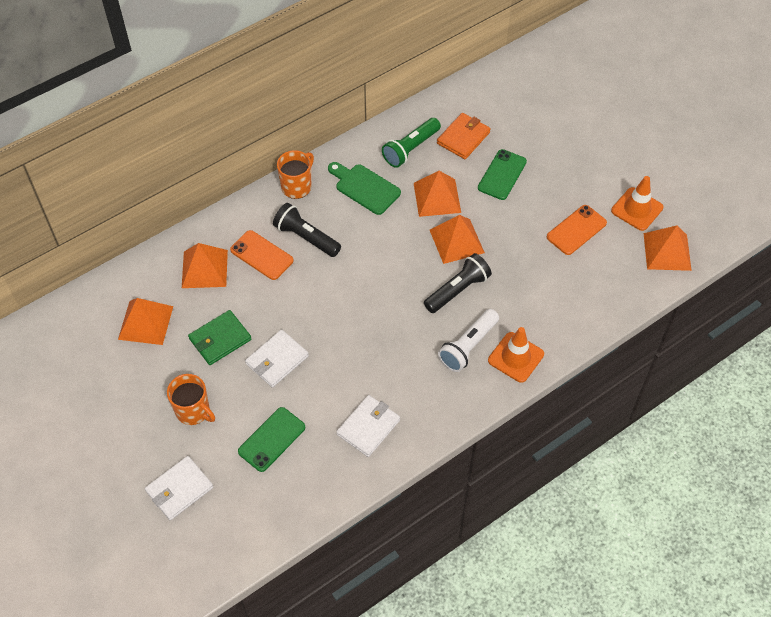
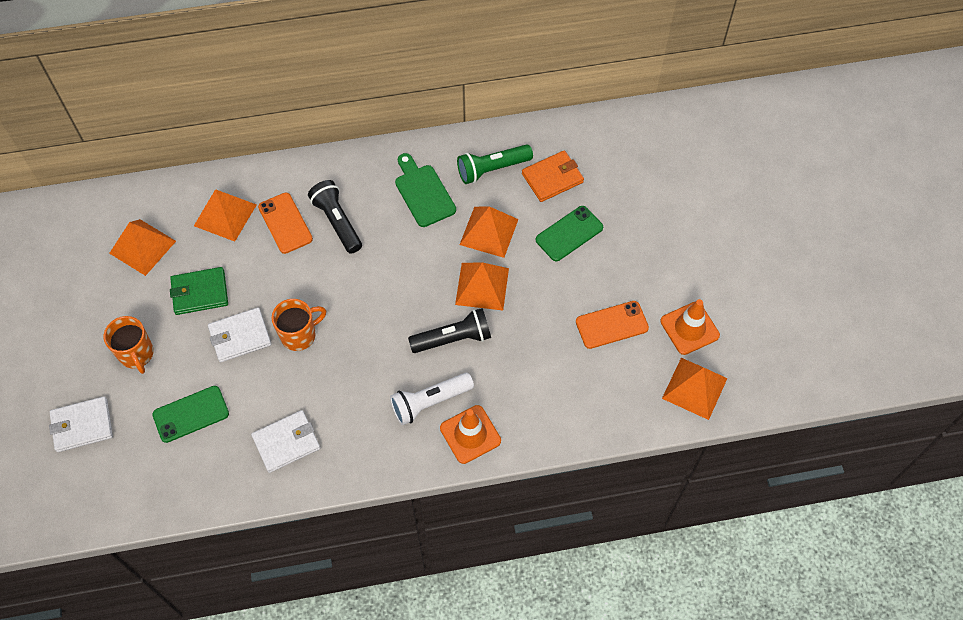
camera: 25 degrees right, 5 degrees up
orange mug [277,150,314,199] -> orange mug moved to [272,299,326,351]

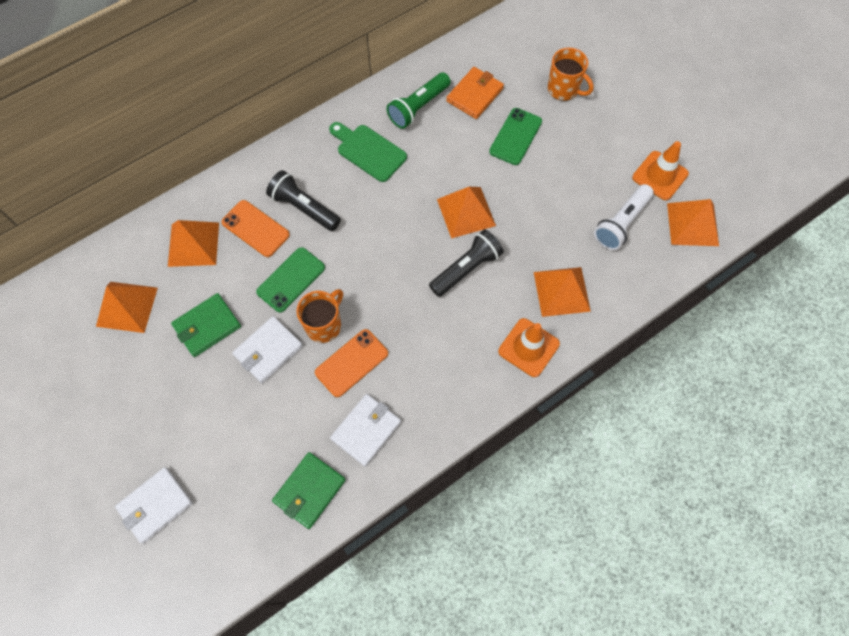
camera: 25 degrees left, 5 degrees up
orange mug [104,316,154,374] -> orange mug moved to [548,48,594,101]
green phone [152,386,229,443] -> green phone moved to [256,247,325,312]
white flashlight [390,373,474,425] -> white flashlight moved to [594,184,654,250]
orange pyramid [459,206,519,258] -> orange pyramid moved to [534,267,591,317]
orange phone [576,301,649,349] -> orange phone moved to [315,329,388,397]
none -> green wallet [272,452,346,529]

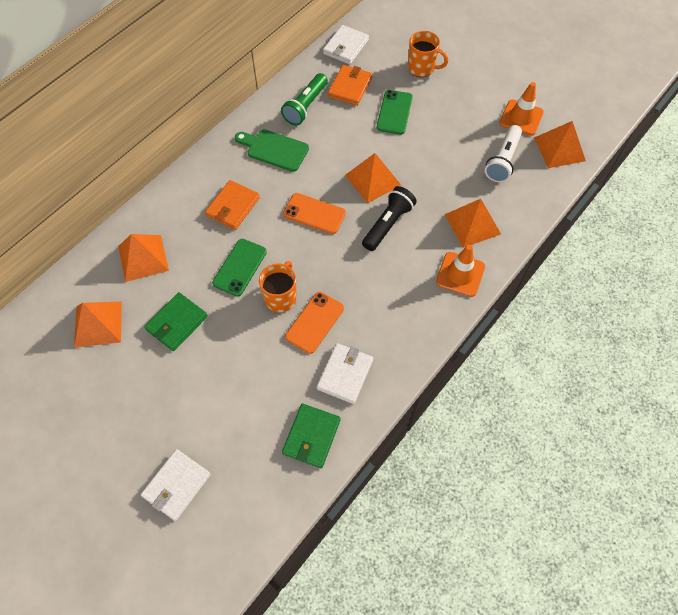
camera: 15 degrees left, 5 degrees down
orange phone [222,200,290,257] -> orange phone moved to [283,193,346,234]
white wallet [232,316,303,383] -> white wallet moved to [323,25,369,64]
black flashlight [266,170,341,231] -> orange wallet [205,180,260,230]

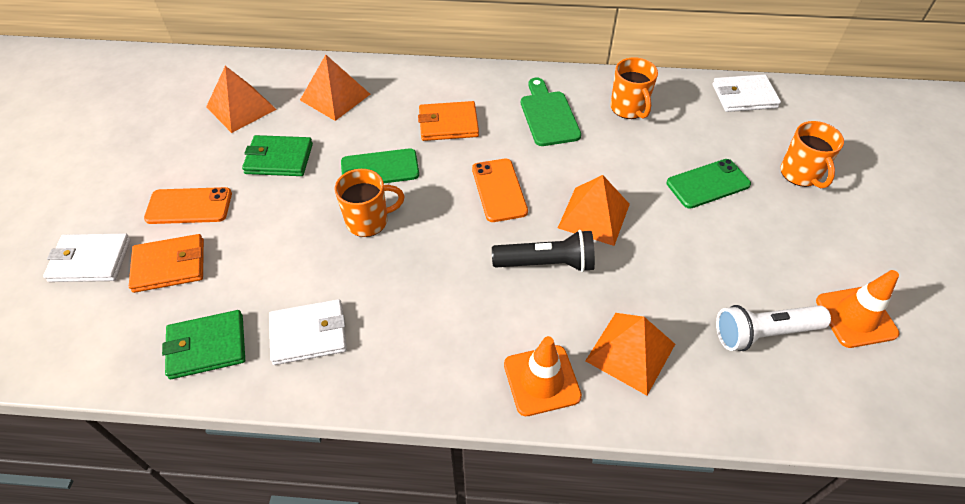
camera: 55 degrees right, 10 degrees down
green flashlight [281,73,328,126] -> orange mug [610,57,658,119]
orange phone [285,292,344,354] -> orange phone moved to [144,187,232,224]
orange wallet [328,65,372,106] -> orange wallet moved to [129,234,204,293]
orange pyramid [534,121,586,168] -> none

